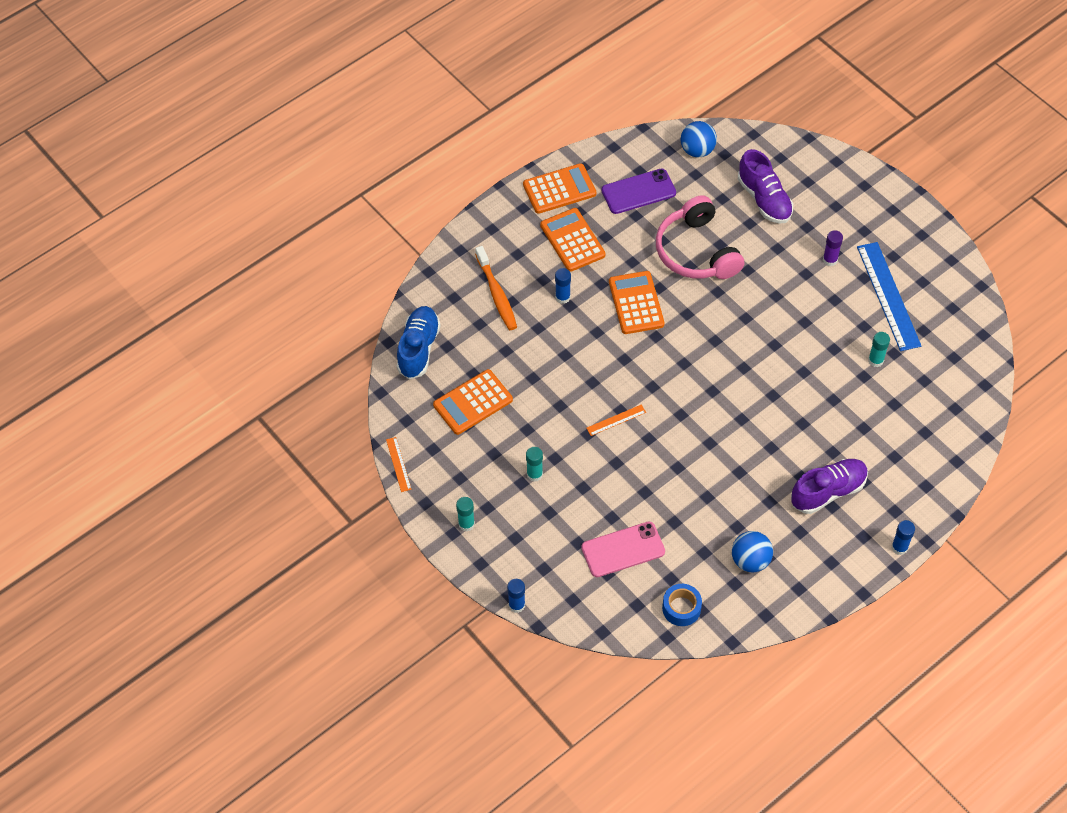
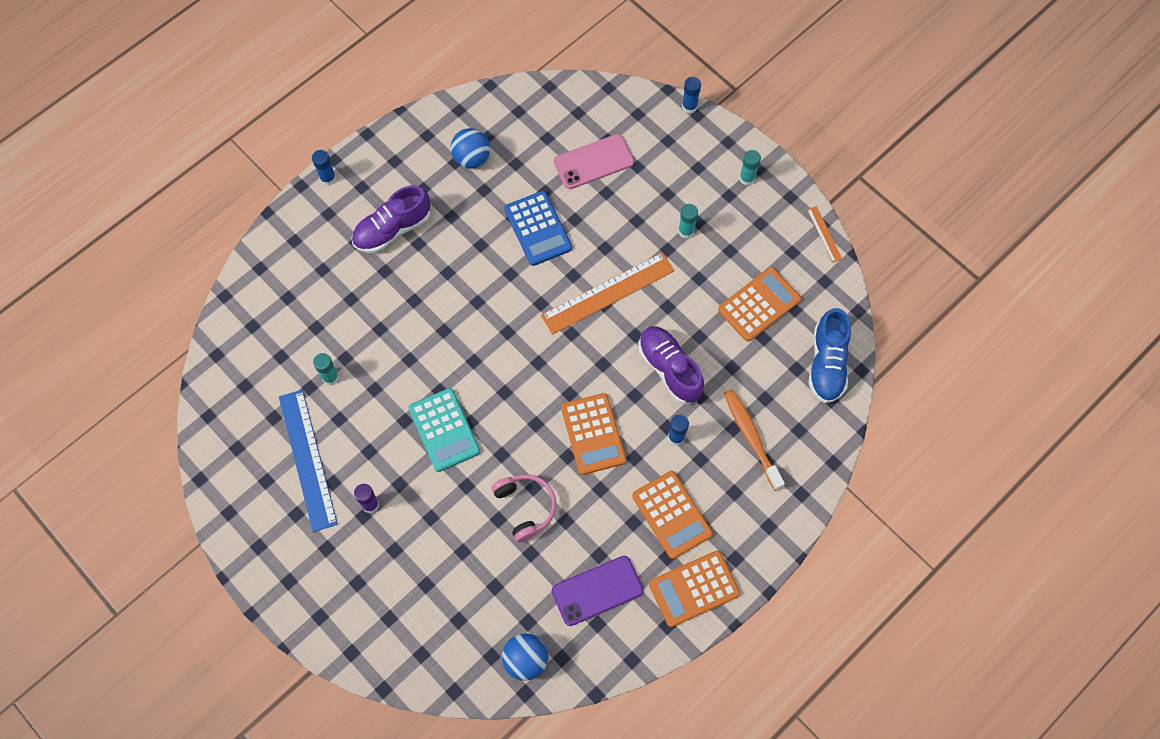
camera: 175 degrees right, 10 degrees up
orange ruler [587,405,646,436] -> orange ruler [541,252,674,335], size x2.18
pink headphones [656,195,744,279] -> pink headphones [491,474,556,542], size x0.63
blue tape [662,584,702,626] -> none
purple shoe [738,149,793,223] -> purple shoe moved to [639,326,704,404]
none -> turquoise calculator [409,388,480,472]
none -> blue calculator [504,191,572,266]

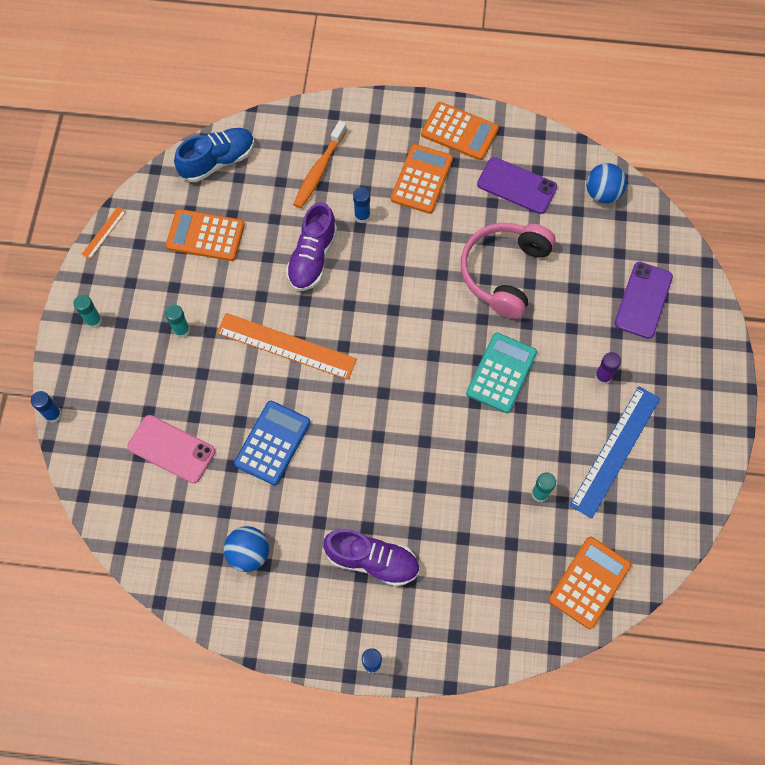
camera: 130 degrees left, 0 degrees up
pink headphones [491,474,556,542] -> pink headphones [461,223,556,319], size x1.60
orange calculator [561,393,626,475] -> orange calculator moved to [549,537,631,629]
none -> purple phone [615,262,673,339]

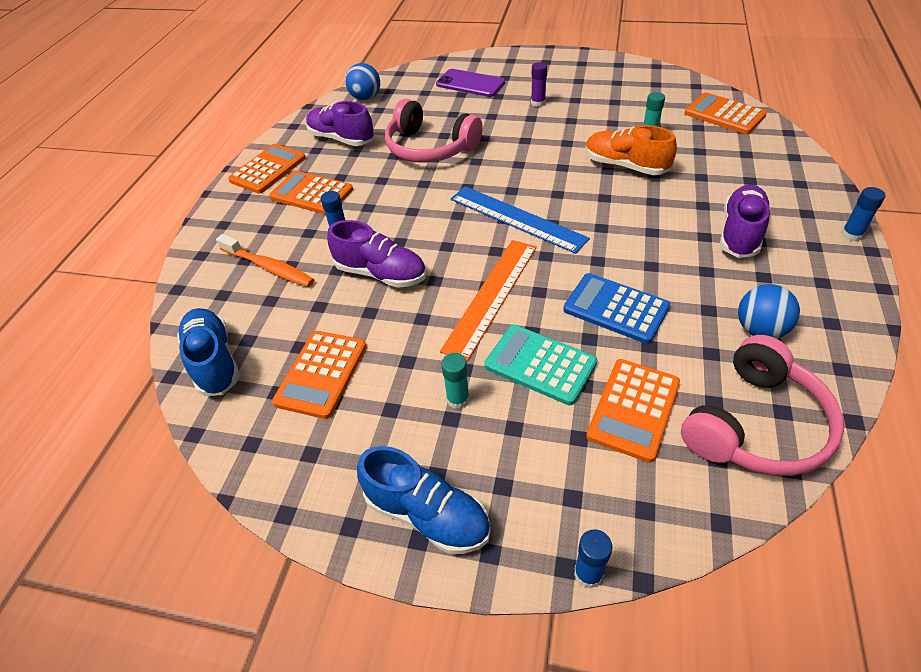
camera: 80 degrees left, 20 degrees down
turquoise glue stick [74,295,102,328] -> blue shoe [357,446,490,554]
orange ruler [82,207,126,259] -> none
pink phone [127,415,215,483] -> orange calculator [586,359,680,463]
turquoise calculator [466,332,537,413] -> turquoise calculator moved to [484,325,597,405]
purple phone [477,157,557,214] -> purple shoe [306,101,374,146]
blue ruler [570,386,660,519] -> blue ruler moved to [450,186,590,254]
none -> orange shoe [585,125,677,175]
none -> pink headphones [681,335,844,476]

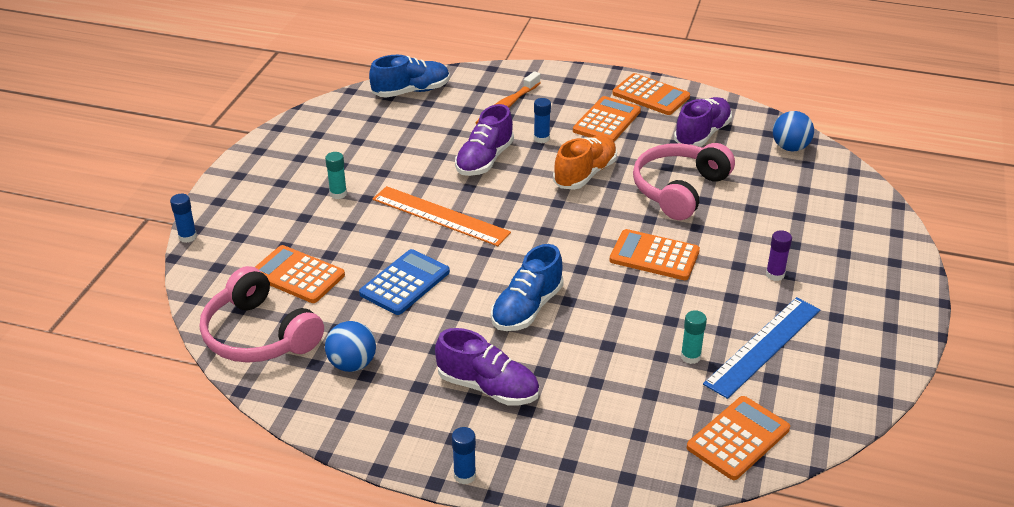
camera: 90 degrees right, 10 degrees down
orange calculator [272,331,367,419] -> orange calculator moved to [609,229,700,280]
blue shoe [357,446,490,554] -> blue shoe moved to [491,244,564,331]
purple phone [436,69,505,97] -> none
blue ruler [450,186,590,254] -> blue ruler moved to [703,297,820,399]
turquoise calculator [484,325,597,405] -> none
orange shoe [585,125,677,175] -> orange shoe moved to [553,135,617,190]

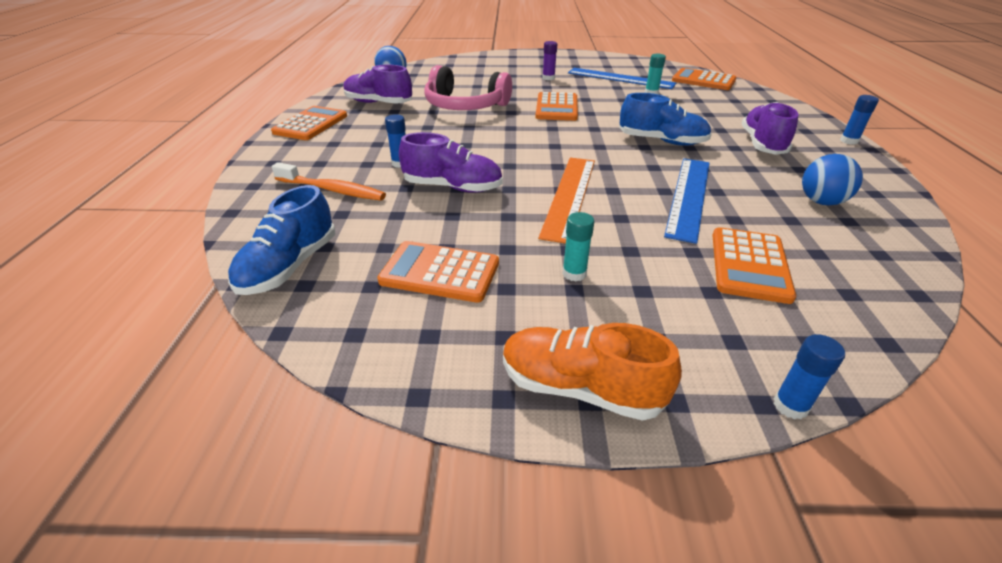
camera: 105 degrees left, 0 degrees up
pink headphones [200,266,324,363] -> none
blue calculator [359,249,450,315] -> blue ruler [664,158,710,244]
blue shoe [369,55,450,98] -> blue shoe turned 120 degrees counterclockwise [228,185,335,295]
orange shoe [553,135,617,190] -> orange shoe moved to [503,323,682,421]
orange calculator [573,96,641,142] -> orange calculator moved to [377,241,499,303]

